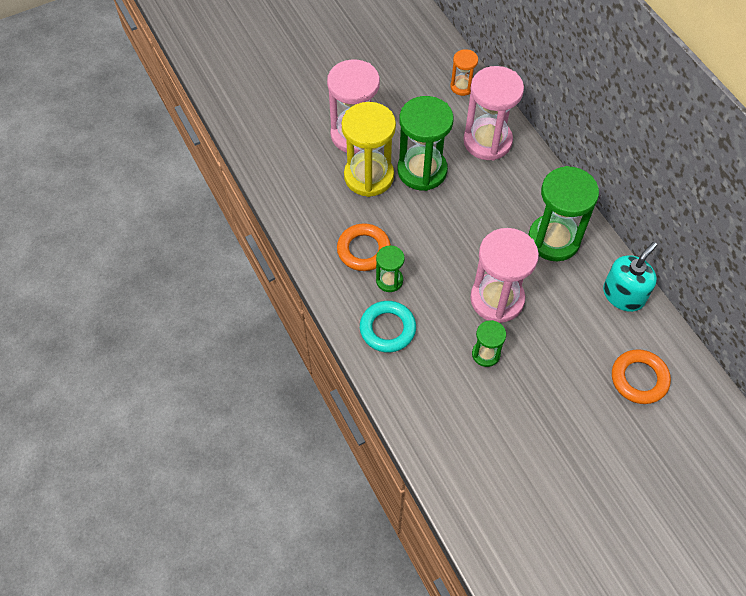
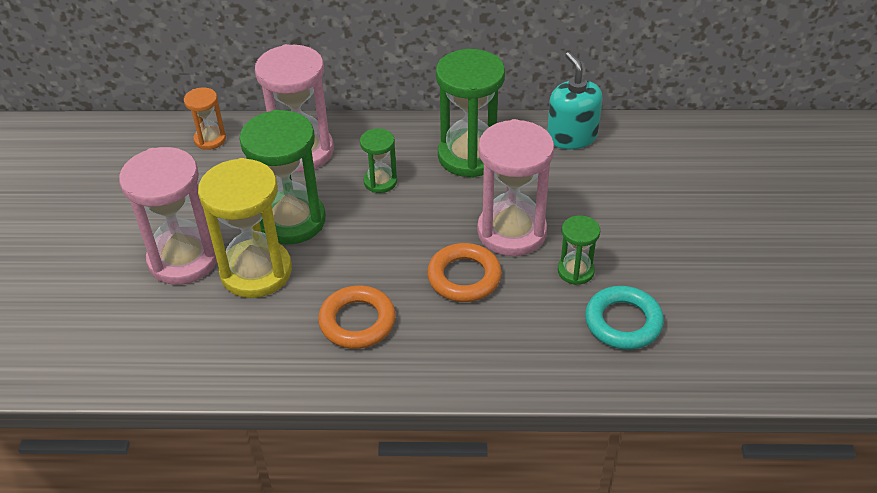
camera: 60 degrees left, 15 degrees down
turquoise ring [360,301,416,353] -> turquoise ring moved to [585,286,664,350]
green hourglass [376,246,405,292] -> green hourglass moved to [360,128,397,193]
orange ring [612,349,671,404] -> orange ring moved to [427,243,502,302]

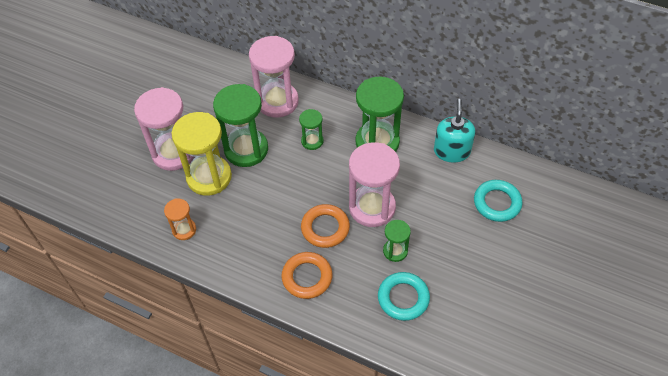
camera: 25 degrees right, 10 degrees up
orange hourglass [184,87,226,150] -> orange hourglass moved to [164,198,196,240]
orange ring [318,285,396,349] -> orange ring moved to [281,252,333,299]
none -> turquoise ring [474,180,522,222]

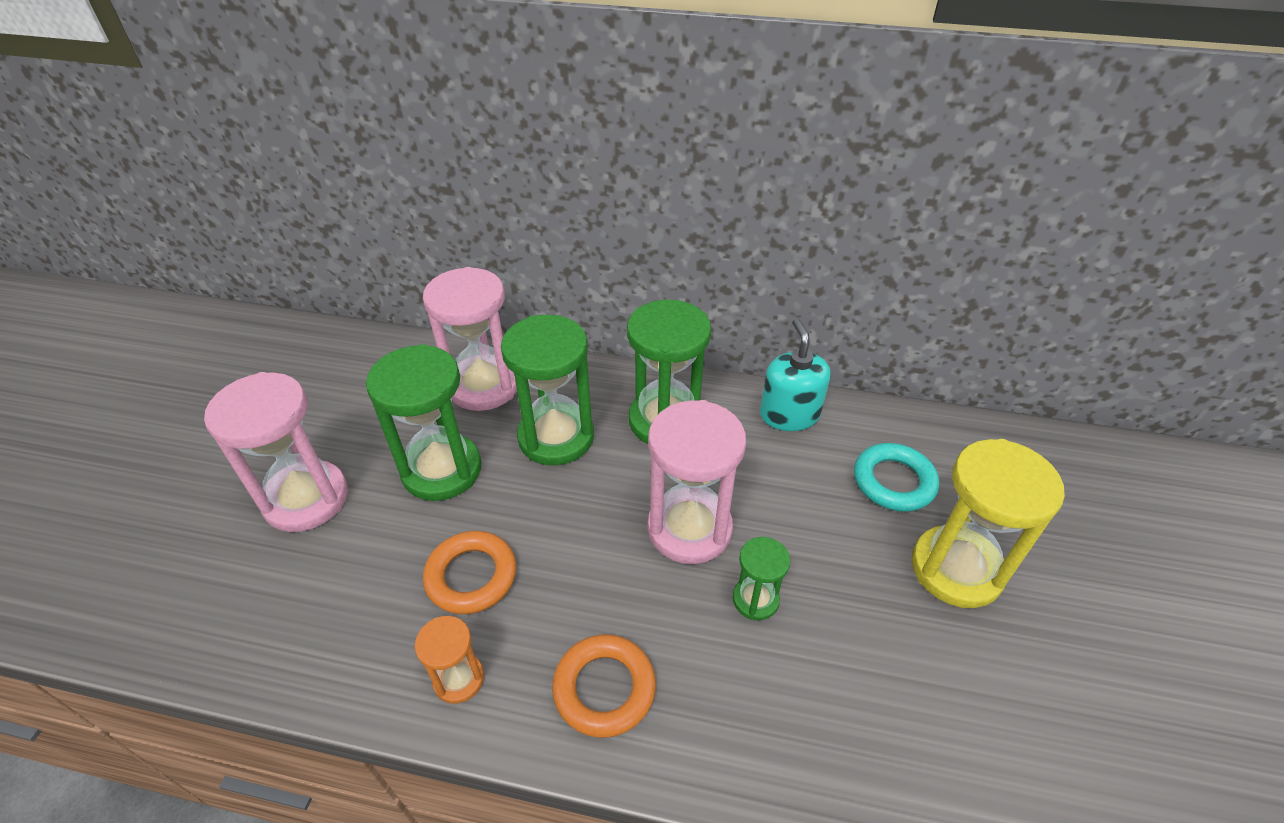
camera: 15 degrees left, 10 degrees down
orange hourglass [164,198,196,240] -> orange hourglass moved to [415,616,484,704]
yellow hourglass [172,112,232,196] -> yellow hourglass moved to [912,439,1065,608]
green hourglass [299,109,323,150] -> green hourglass [501,315,594,465], size x1.97
orange ring [301,204,350,248] -> orange ring moved to [423,531,516,614]
turquoise ring [378,272,430,321] -> none

